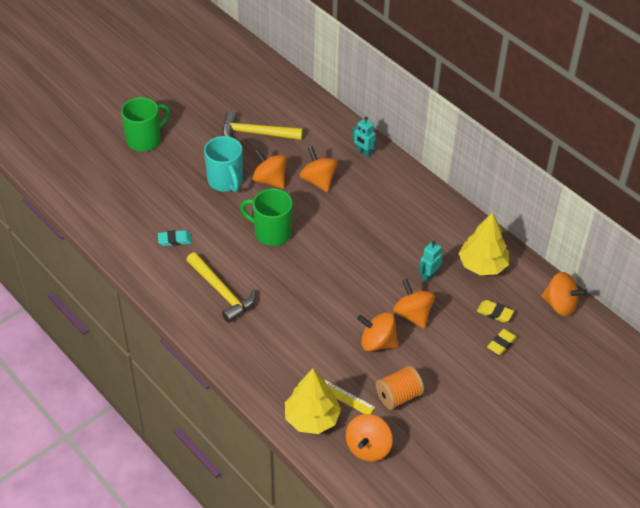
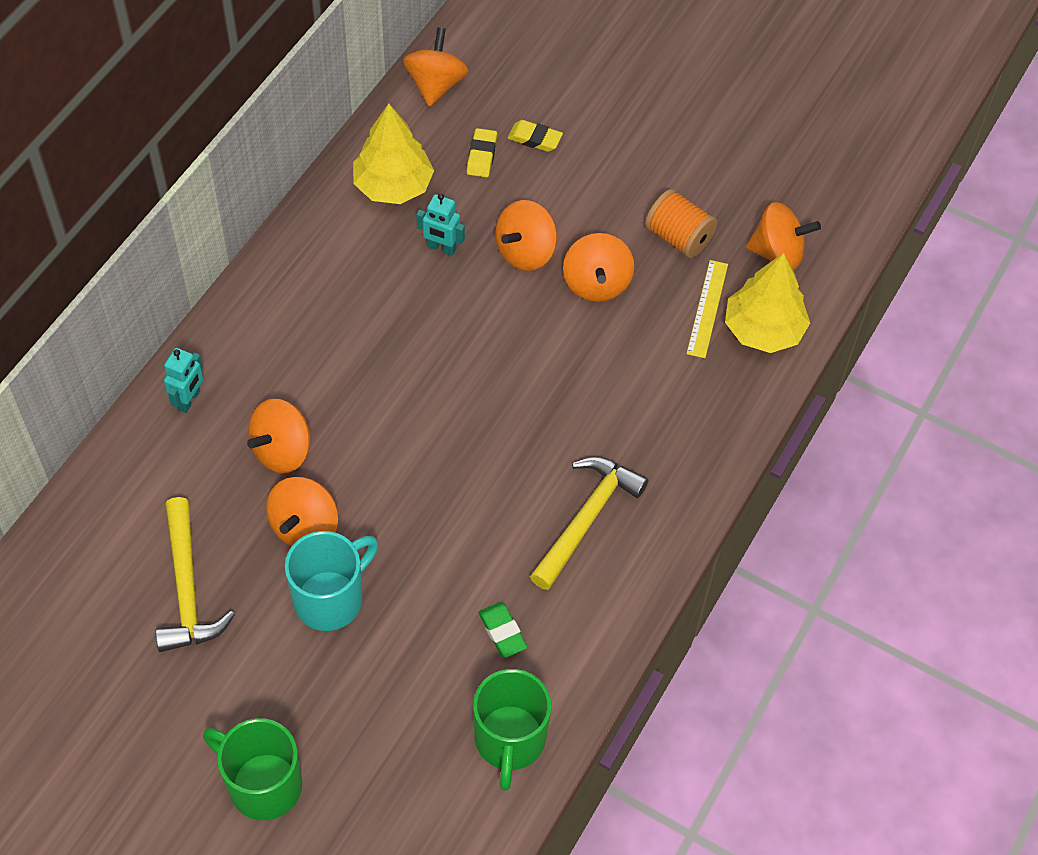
camera: 110 degrees left, 10 degrees up
turquoise eraser [158,230,192,246] -> green eraser [478,602,527,658]
green mug [240,188,293,246] -> green mug moved to [473,669,551,791]

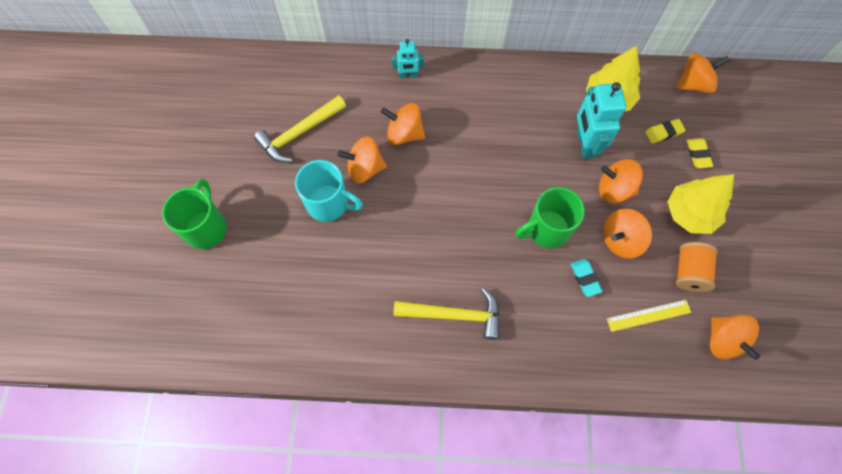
camera: 65 degrees right, 10 degrees up
turquoise robot [416,194,465,255] -> turquoise robot [577,82,626,159], size x1.79
green mug [473,669,551,791] -> green mug moved to [515,187,585,248]
green eraser [478,602,527,658] -> none
yellow tree [725,253,810,353] -> yellow tree moved to [668,174,734,234]
none -> turquoise eraser [570,259,602,297]

